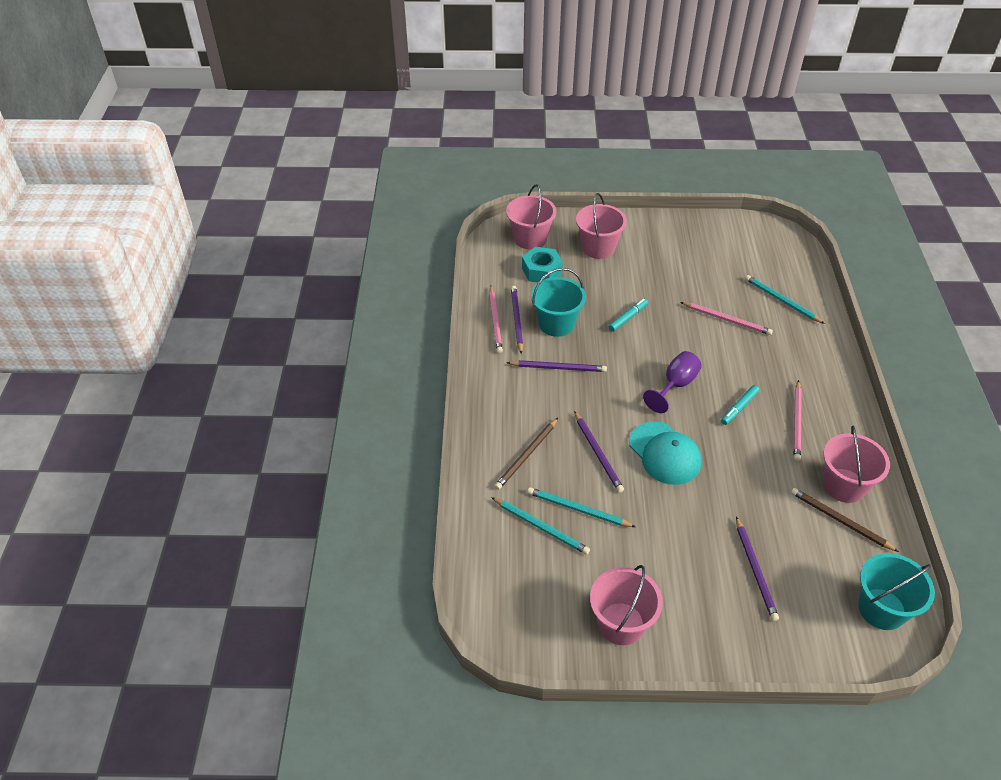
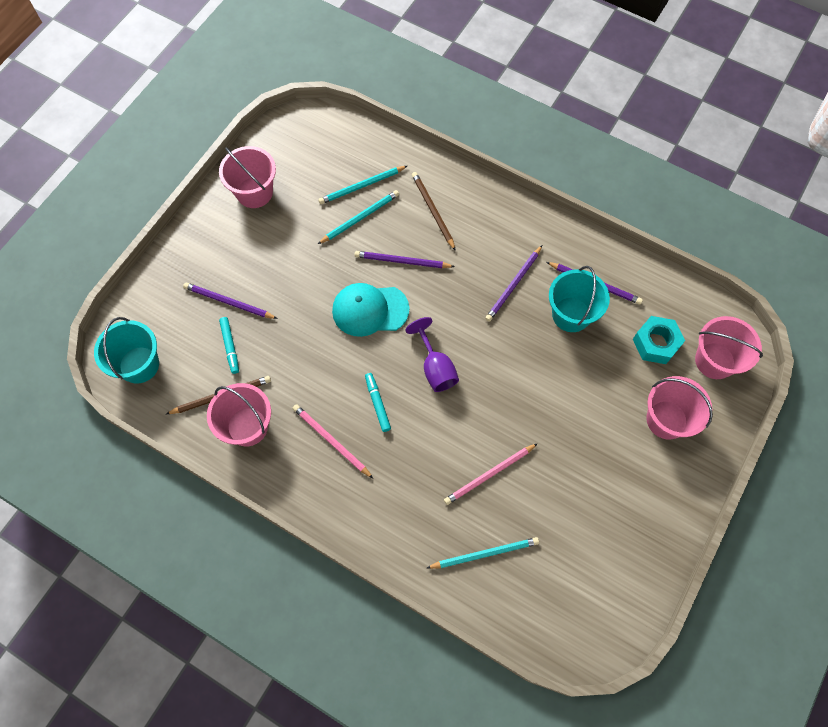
camera: 120 degrees right, 20 degrees up
pink pencil [489,286,503,353] -> none
turquoise marker [609,299,648,332] -> turquoise marker moved to [219,317,239,374]

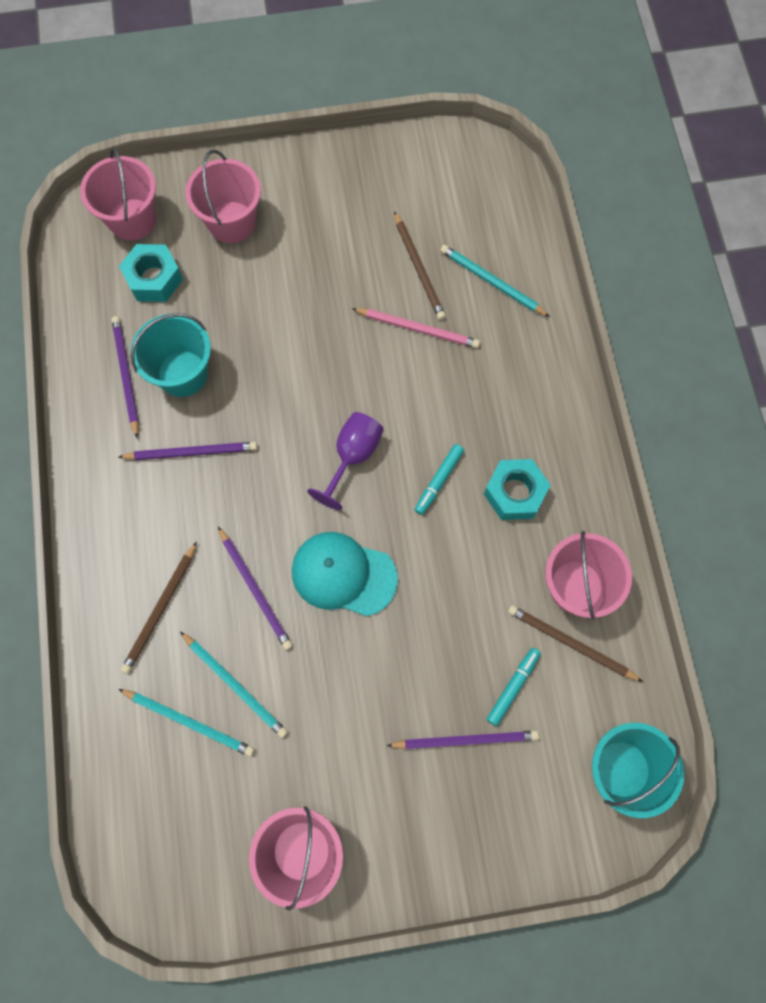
camera: 130 degrees left, 5 degrees up
purple pencil [183,282,278,319] -> purple pencil turned 75 degrees counterclockwise [386,730,539,749]
pink pencil [293,404,373,478] -> turquoise nut [484,459,550,520]
turquoise pencil [318,190,399,244] -> turquoise pencil turned 150 degrees counterclockwise [180,632,288,738]
turquoise cap [332,283,409,337] -> turquoise cap turned 150 degrees clockwise [292,532,398,616]
none -> brown pencil [394,211,446,320]

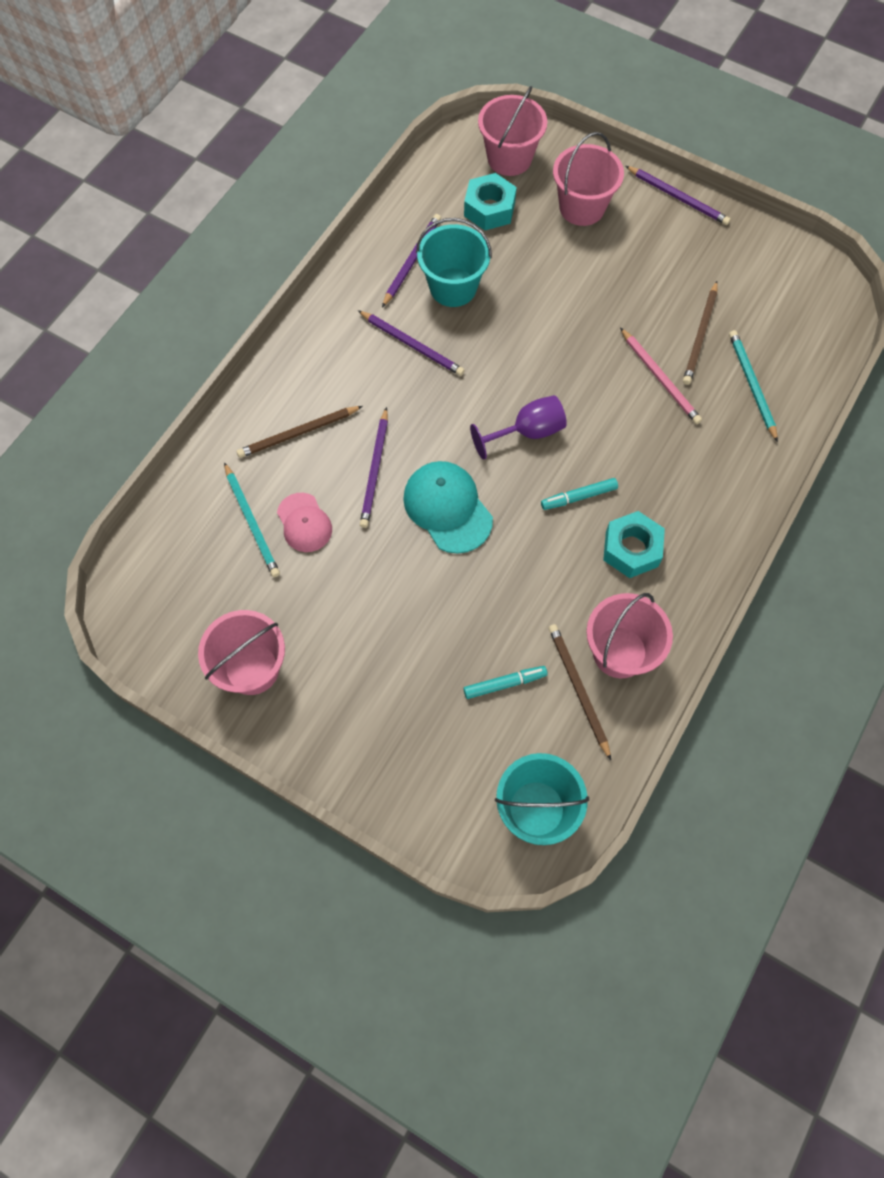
camera: 40 degrees right, 5 degrees down
turquoise pencil [180,632,288,738] -> pink cap [277,493,332,552]
purple pencil [386,730,539,749] -> purple pencil moved to [626,166,731,225]

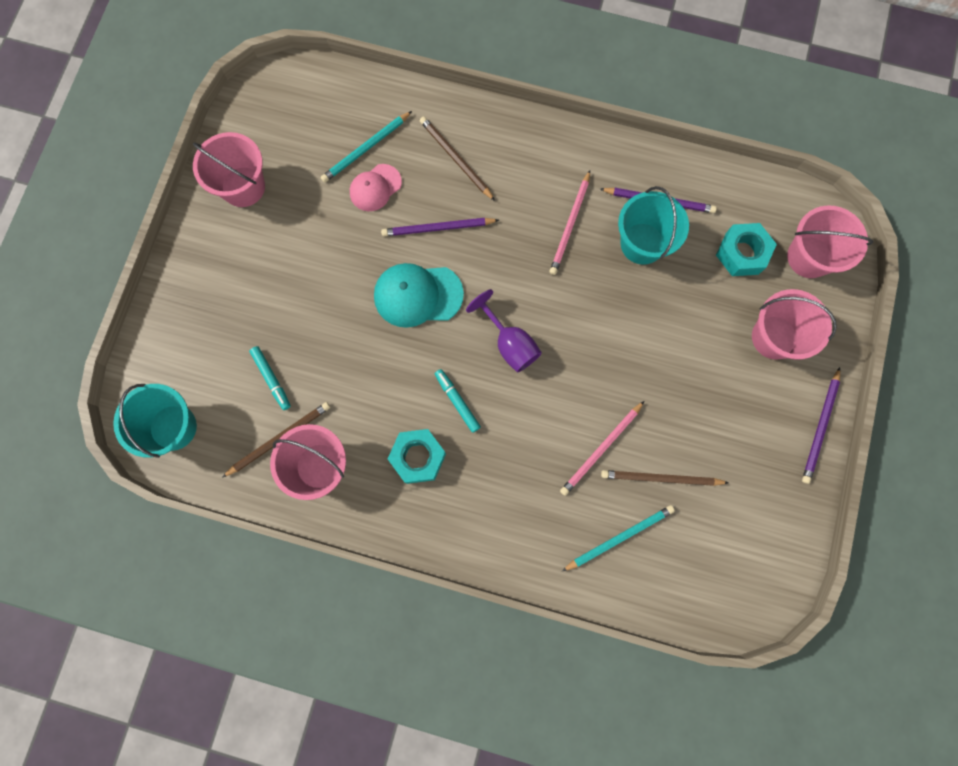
camera: 75 degrees right, 10 degrees up
purple pencil [358,310,465,376] -> pink pencil [549,170,590,275]
turquoise cap [403,461,493,554] -> turquoise cap turned 135 degrees counterclockwise [374,263,464,328]

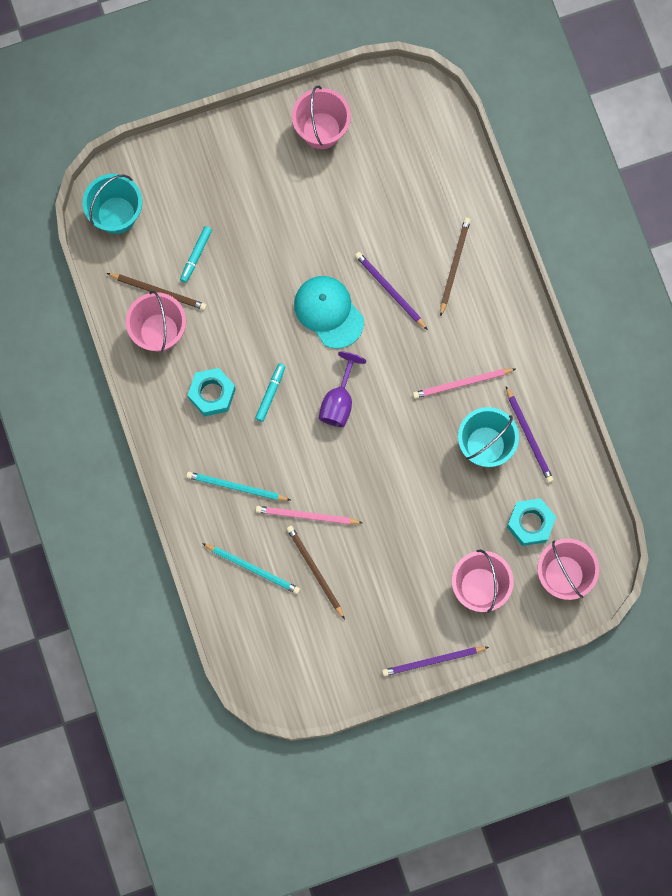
camera: 55 degrees right, 0 degrees up
turquoise pencil [321,111,412,183] -> turquoise pencil moved to [186,472,290,501]
pink cap [350,164,402,211] -> none

